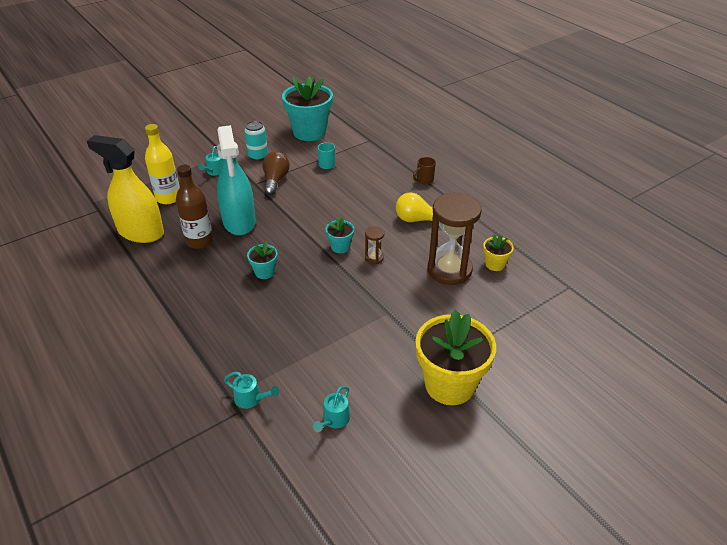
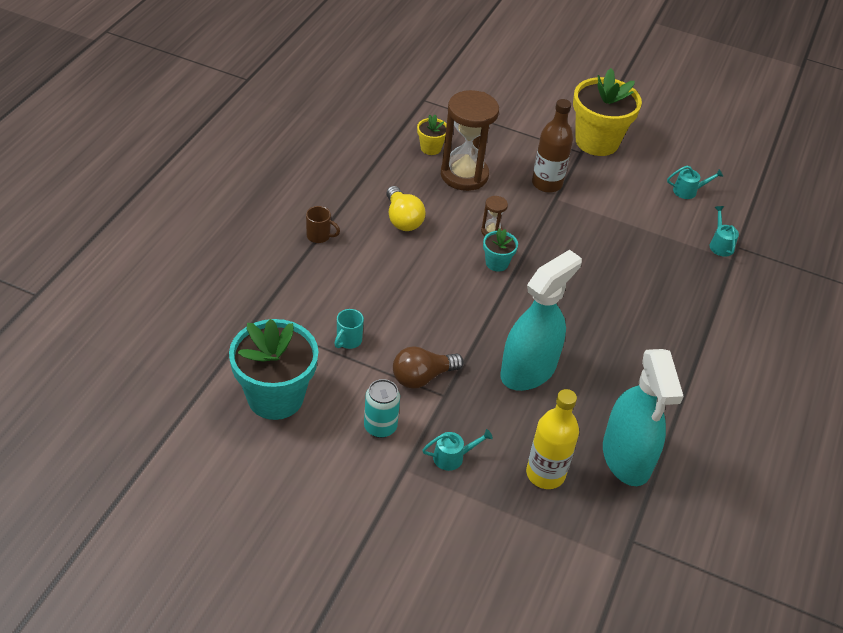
camera: 125 degrees left, 5 degrees up
yellow spray bottle [87,135,164,243] -> turquoise spray bottle [603,349,684,486]
brown bottle [176,165,213,249] -> brown bottle moved to [532,99,573,193]
turquoise flower pot [247,241,278,279] -> none

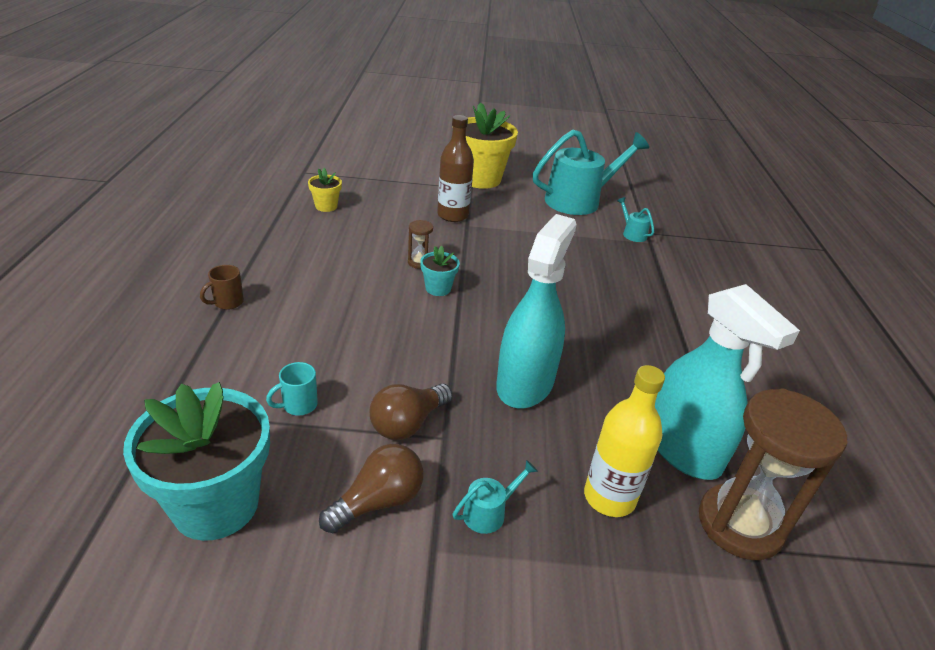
camera: 20 degrees left, 10 degrees down
brown mug [306,206,340,243] -> brown mug turned 135 degrees clockwise [200,265,244,310]
turquoise mug [334,309,364,349] -> turquoise mug turned 45 degrees clockwise [266,362,318,415]
turquoise can [364,379,400,438] -> brown light bulb [319,444,424,533]
yellow light bulb [386,186,425,231] -> none
brown hourglass [441,90,499,191] -> brown hourglass moved to [699,388,847,560]
turquoise watering can [667,166,723,199] -> turquoise watering can [533,129,649,215], size x2.42

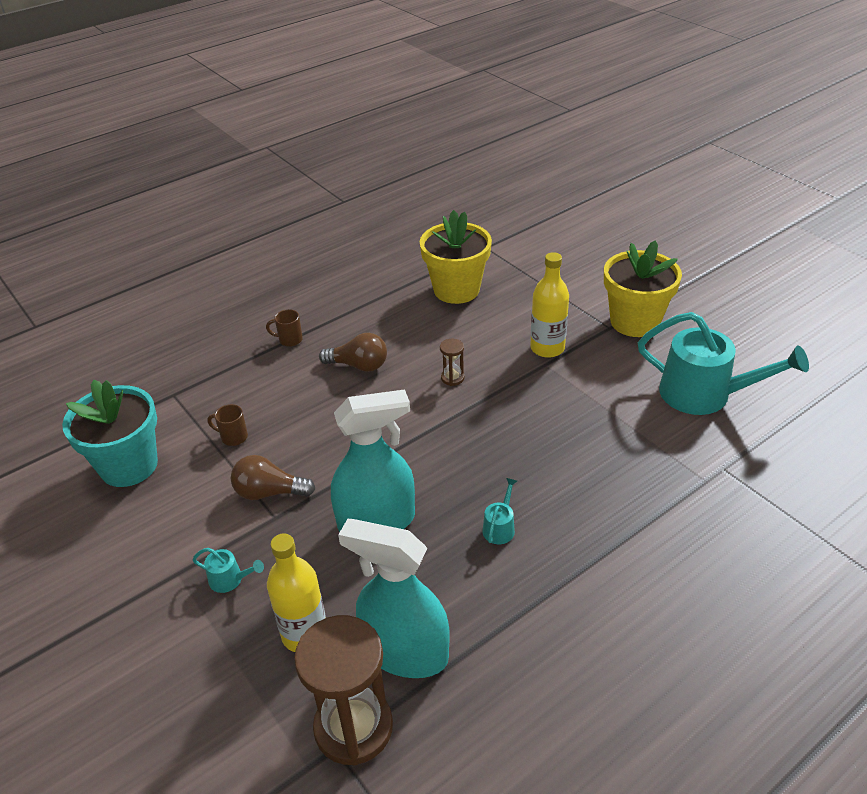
camera: 55 degrees right, 5 degrees up
turquoise mug [266,362,318,415] -> brown mug [207,404,248,446]
yellow flower pot [308,168,342,212] -> yellow flower pot [420,210,492,304], size x2.15
brown light bulb [319,444,424,533] -> brown light bulb moved to [319,333,387,372]
turquoise flower pot [420,245,460,296] -> none
brown bottle [437,115,474,222] -> yellow bottle [530,252,569,358]
turquoise watering can [617,197,654,242] -> turquoise watering can moved to [483,478,517,544]
turquoise spray bottle [655,284,800,480] -> turquoise spray bottle turned 90 degrees clockwise [338,519,450,678]

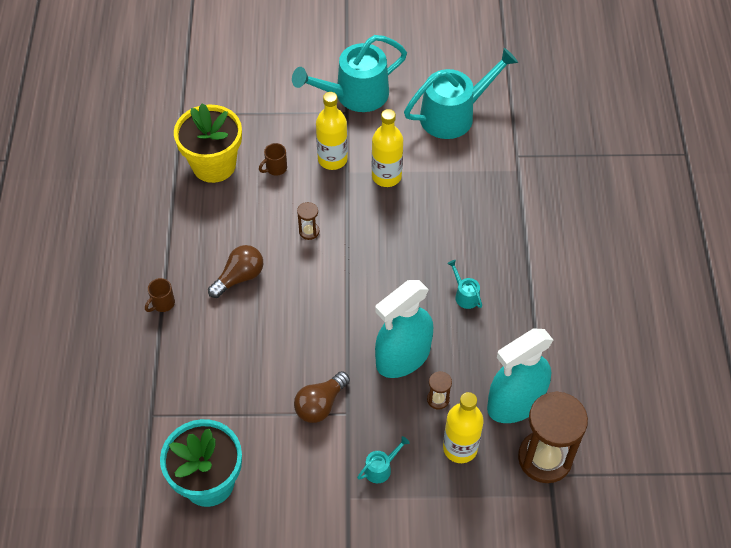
camera: 55 degrees left, 15 degrees up
brown mug [207,404,248,446] -> brown mug moved to [259,143,287,176]
turquoise spray bottle [331,389,415,532] -> turquoise spray bottle turned 150 degrees counterclockwise [375,280,433,378]
yellow flower pot [604,240,682,337] -> turquoise watering can [292,35,407,112]
none -> yellow bottle [372,109,403,187]
none -> brown hourglass [427,371,452,410]

